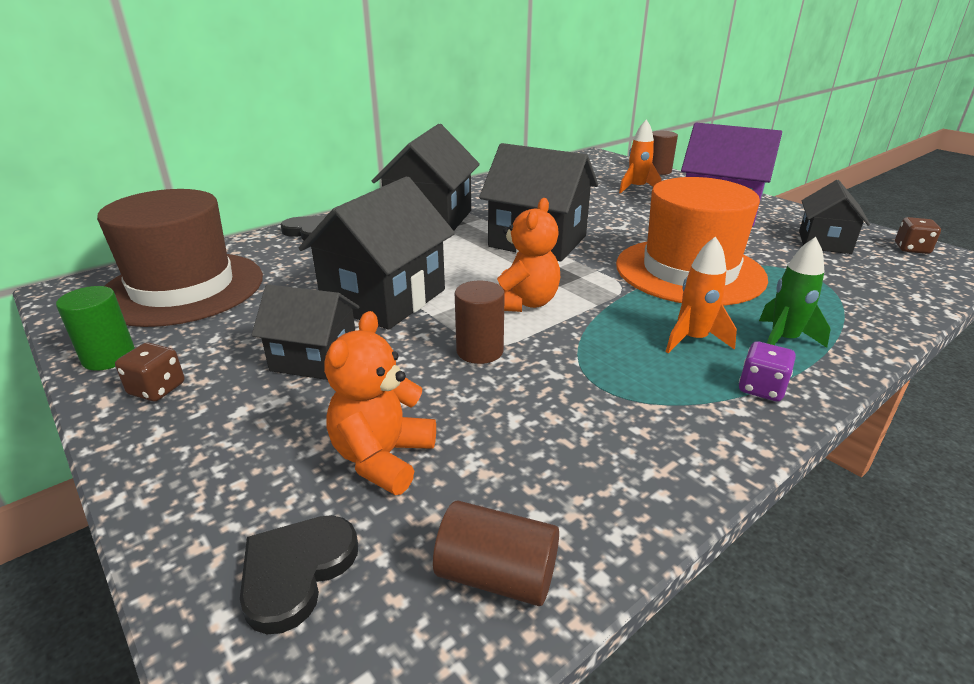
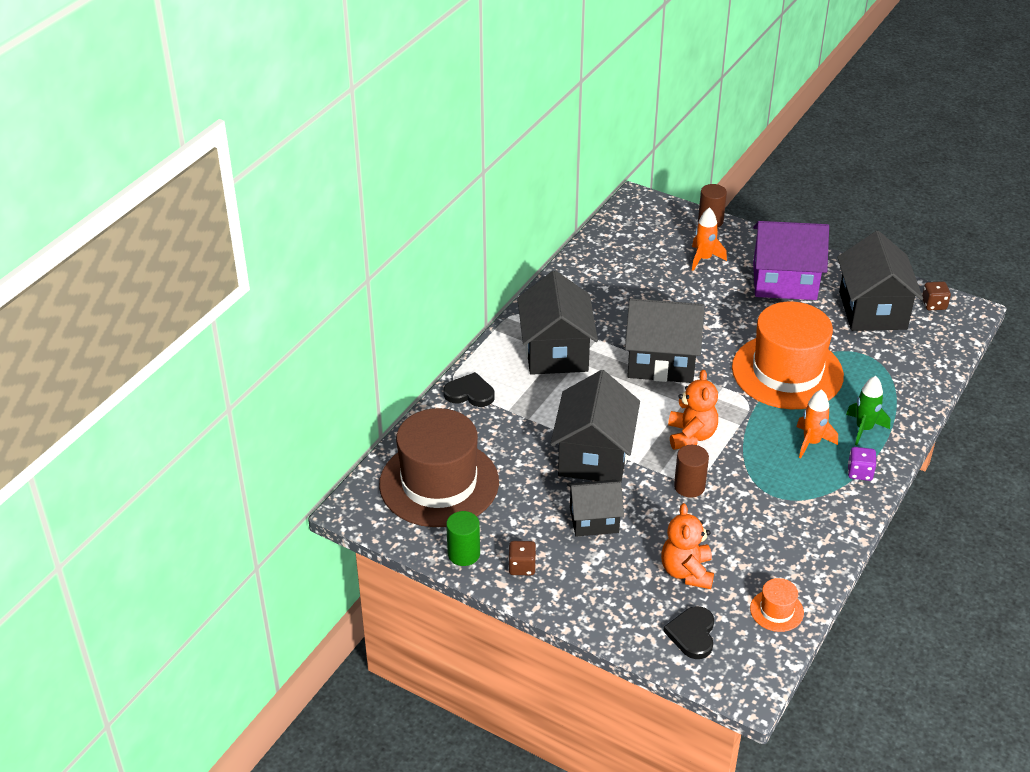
camera: 20 degrees left, 10 degrees up
brown cylinder [433,500,559,606] -> orange hat [750,578,804,632]
black house [799,180,870,254] -> black house [837,231,923,331], size x1.64

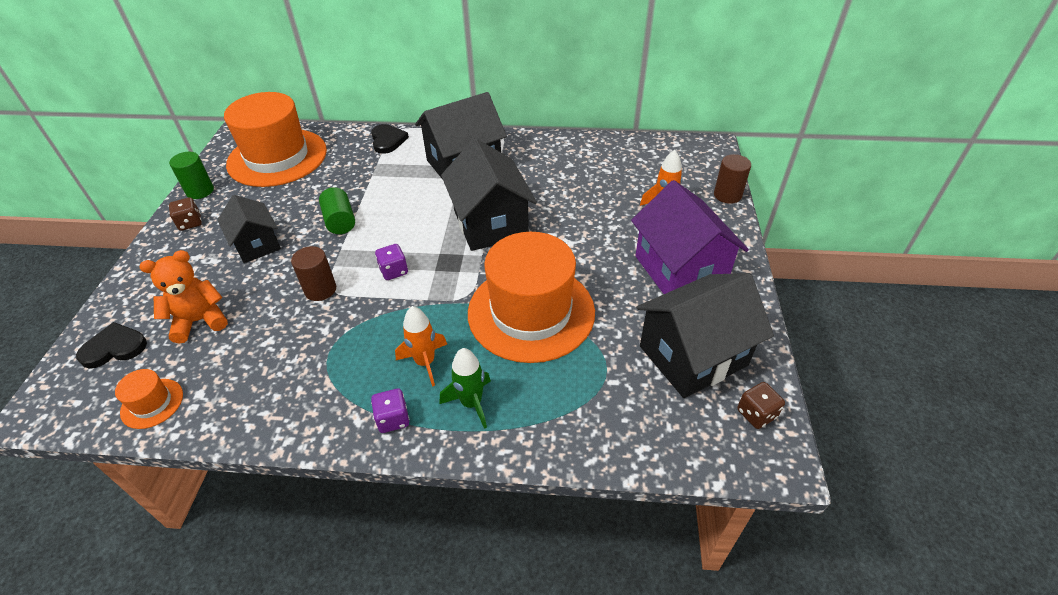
camera: 65 degrees right, 5 degrees up
brown hat [379,408,499,527] -> orange hat [224,92,327,187]
black house [550,370,640,482] -> green cylinder [319,187,355,234]
orange teddy bear [668,370,718,450] -> purple dice [375,244,408,280]

